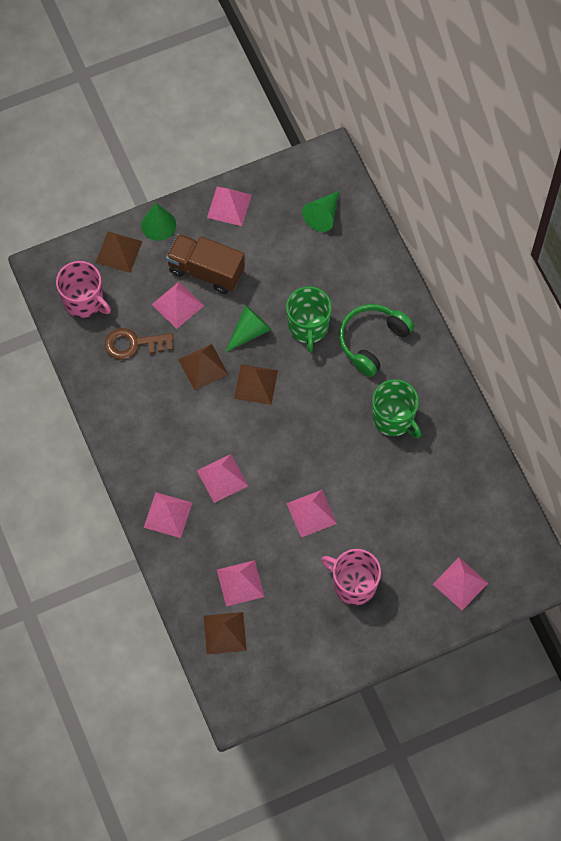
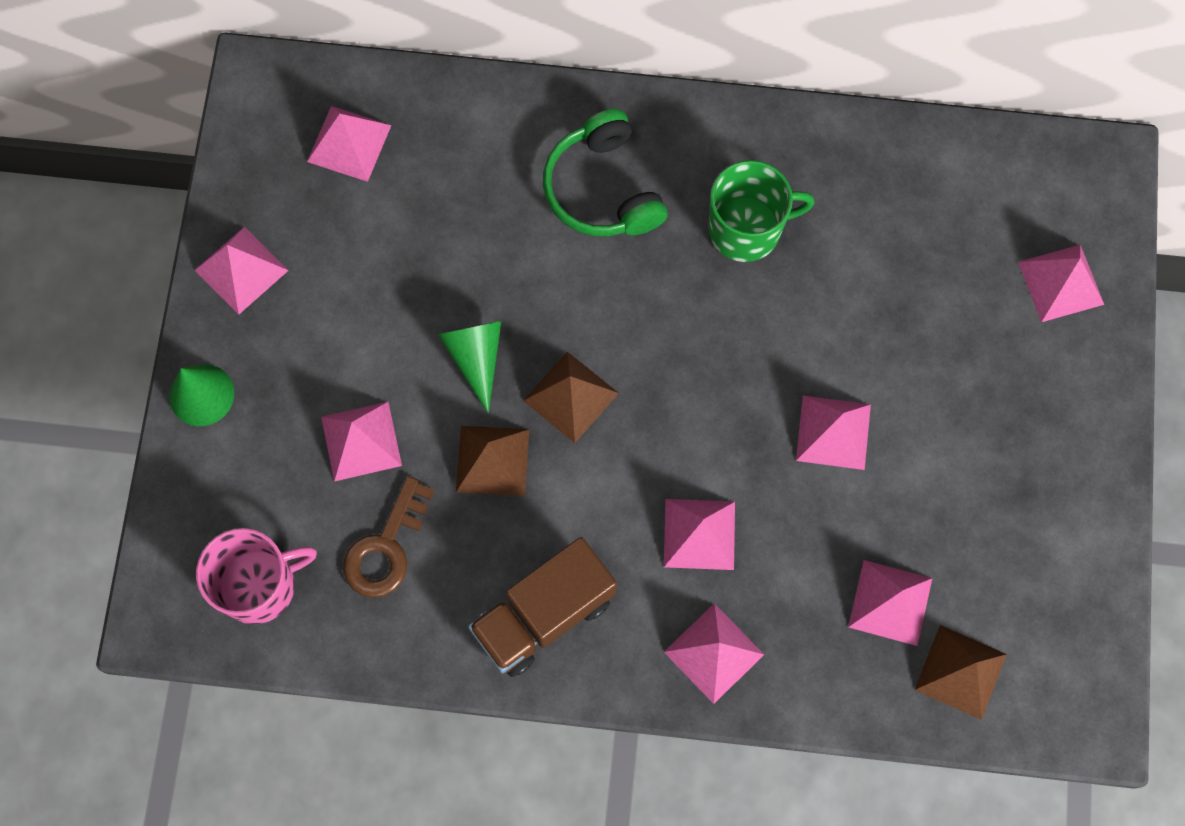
camera: 60 degrees left, 5 degrees up
brown pyramid [96,232,142,273] -> none
brown truck [166,234,245,294] -> brown truck moved to [468,537,617,677]
green mug [286,286,332,352] -> none
green cone [302,191,339,232] -> pink pyramid [307,106,391,182]
pink mug [321,549,381,605] -> none

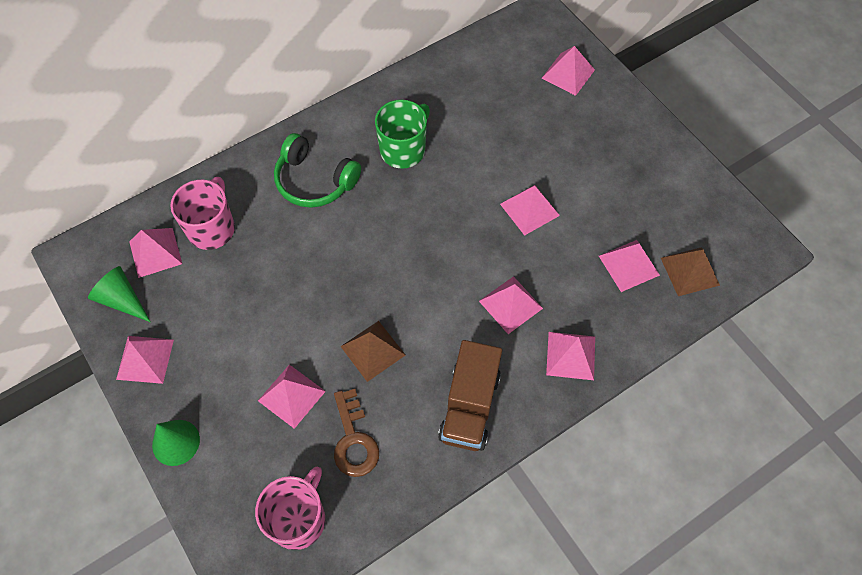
camera: 40 degrees left, 10 degrees down
green cone [438,321,501,413] -> green cone moved to [88,266,150,322]
brown pyramid [523,352,619,443] -> none
none -> pink mug [170,177,235,250]

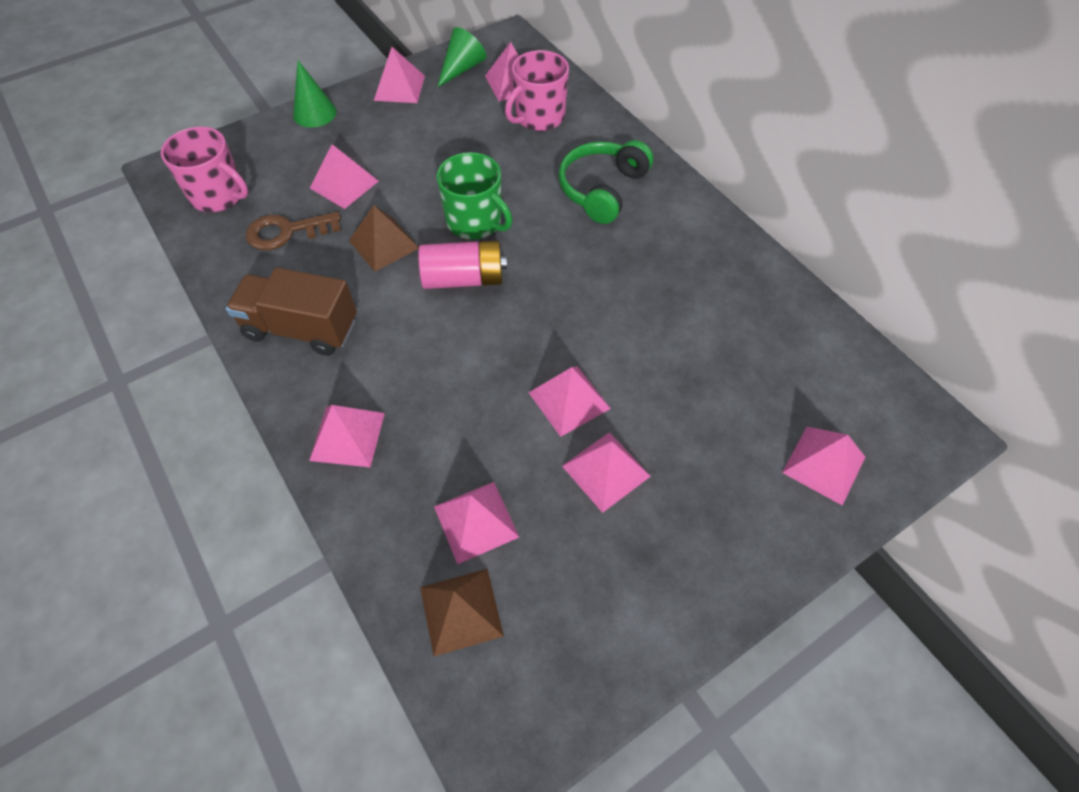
camera: 90 degrees right, 5 degrees down
pink mug [170,177,235,250] -> pink mug turned 120 degrees clockwise [505,50,569,131]
green mug [375,100,430,168] -> green mug moved to [437,152,512,240]
pink pyramid [479,276,543,334] -> pink pyramid moved to [562,432,651,513]
none -> pink battery [418,240,507,289]

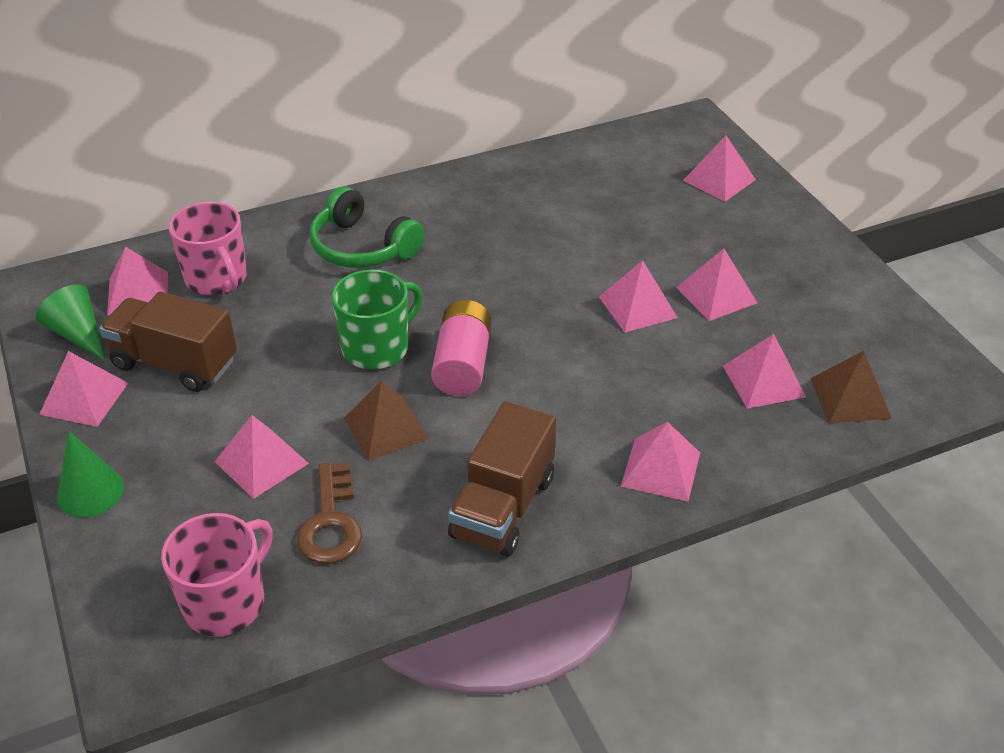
camera: 80 degrees left, 15 degrees down
none -> brown truck [99,291,237,392]

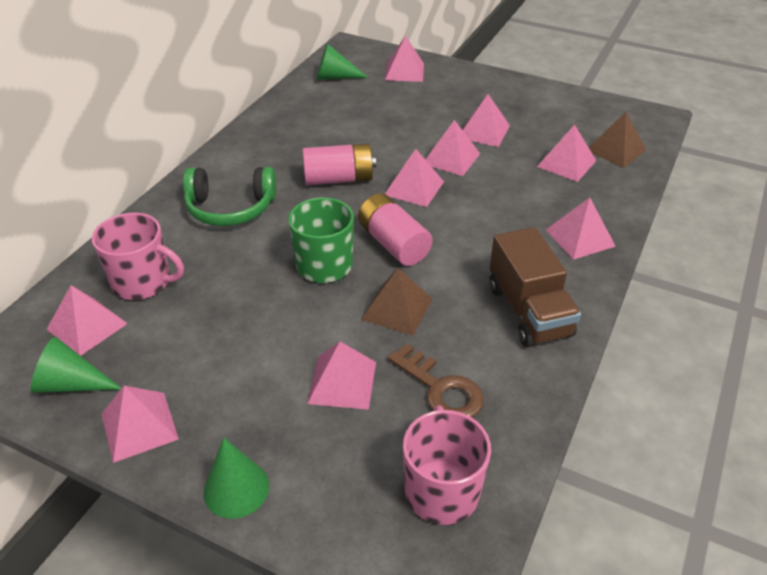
camera: 40 degrees left, 0 degrees up
brown truck [99,291,237,392] -> none
none -> pink battery [302,144,376,185]
none -> green cone [316,43,369,80]
none -> pink pyramid [385,149,444,207]

